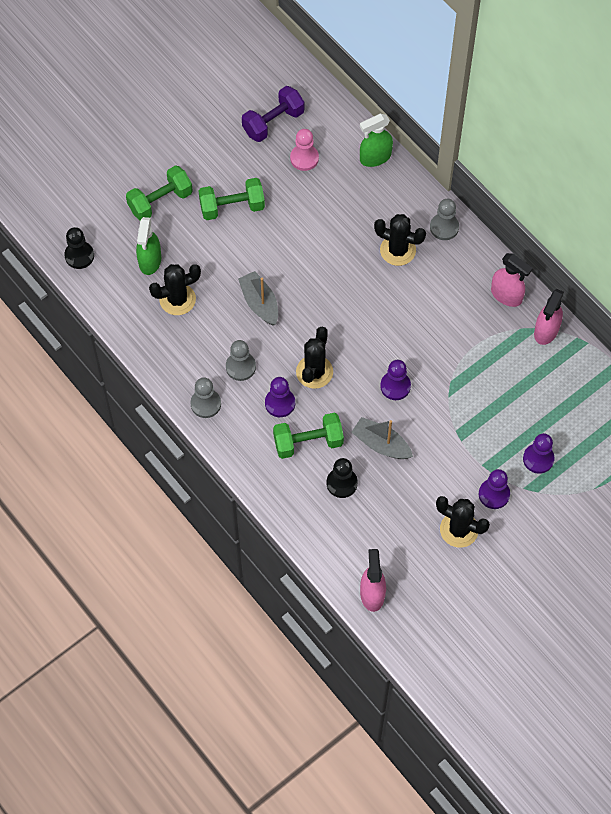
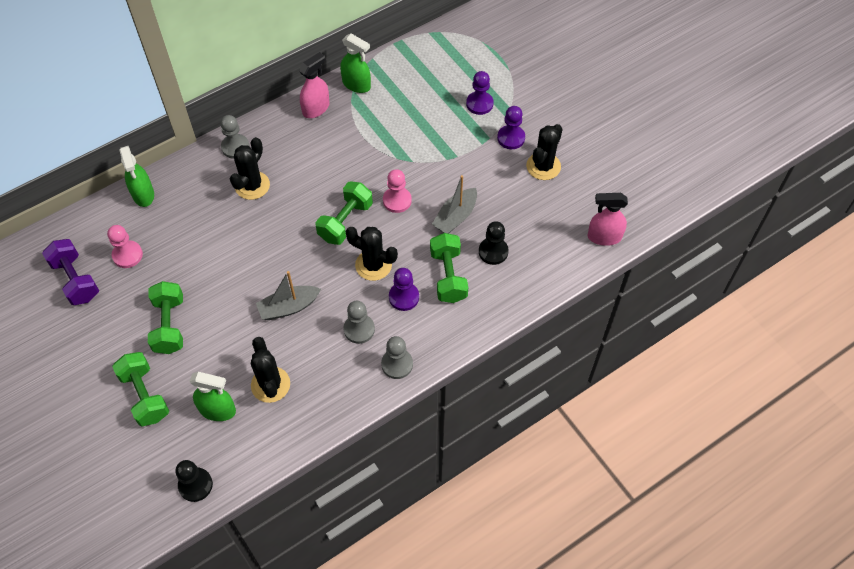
camera: 85 degrees left, 5 degrees down
purple pawn [380,360,411,400] -> pink pawn [383,169,412,213]
pink spray bottle [534,289,564,345] -> green spray bottle [340,34,371,93]
none -> green dumbbell [315,182,373,245]

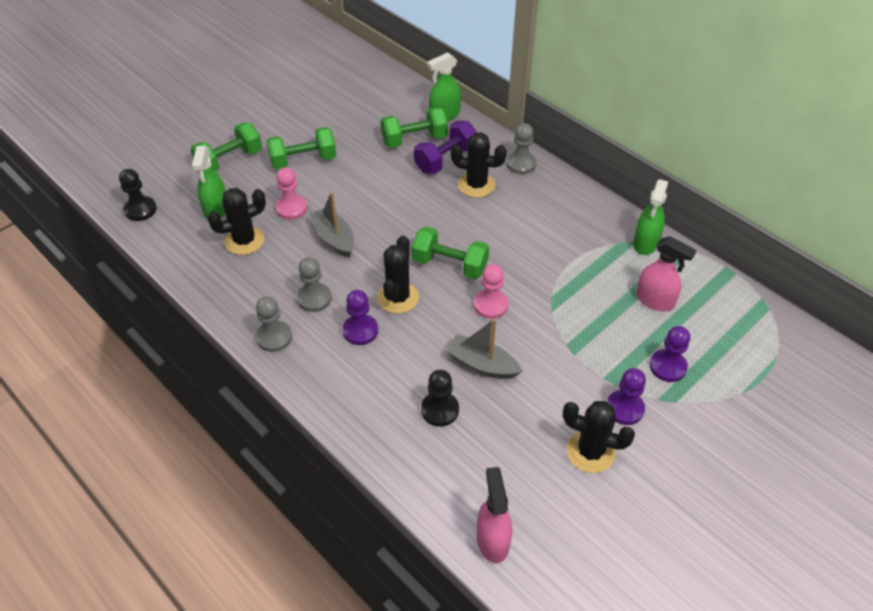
camera: 80 degrees right, 10 degrees down
purple dumbbell [42,239,99,305] -> purple dumbbell moved to [414,121,477,174]
pink pawn [107,225,143,268] -> pink pawn moved to [275,167,307,220]
pink spray bottle [299,52,329,118] -> pink spray bottle moved to [636,236,697,311]
green dumbbell [430,233,468,303] -> green dumbbell moved to [381,107,448,148]

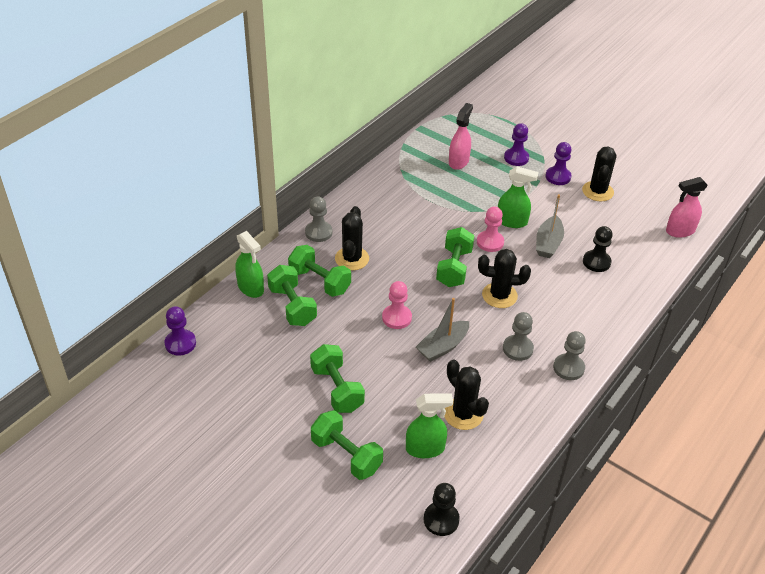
camera: 100 degrees left, 5 degrees down
pink pawn [275,167,307,220] -> pink pawn moved to [382,281,412,329]
purple pawn [343,290,378,345] -> purple pawn moved to [164,306,196,355]
purple dumbbell [414,121,477,174] -> green dumbbell [288,245,351,297]
green spray bottle [633,179,668,255] -> green spray bottle moved to [498,167,538,228]

